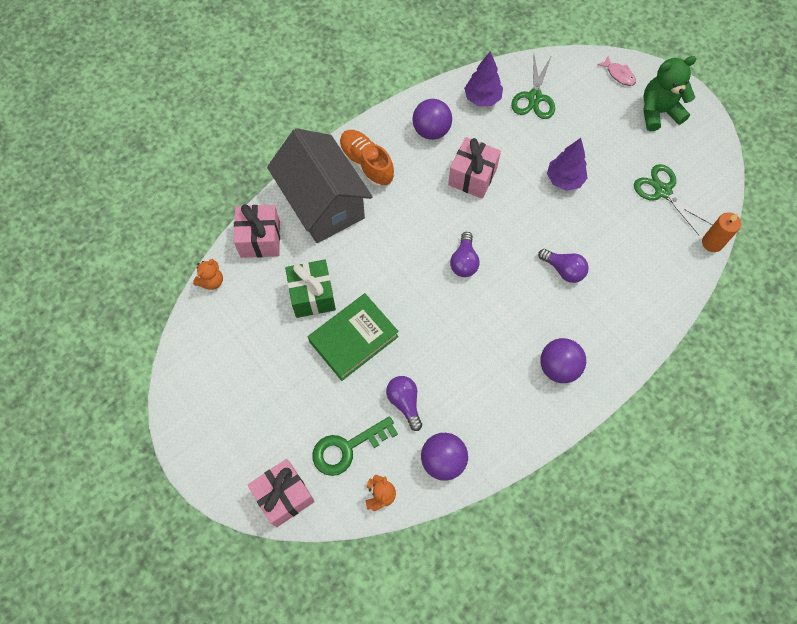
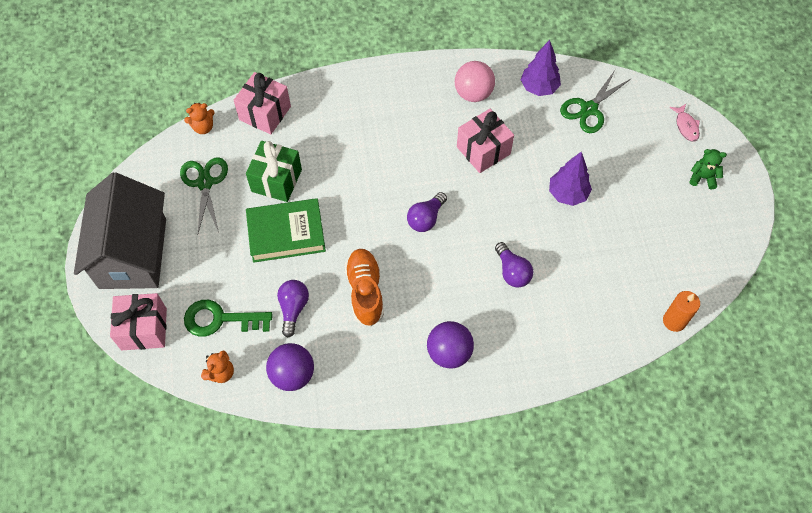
camera: 30 degrees right, 5 degrees down
grey house [267,128,373,243] -> grey house moved to [74,172,166,289]
orange shoe [339,130,394,187] -> orange shoe moved to [345,249,384,327]
purple ball [412,99,452,140] -> pink ball [455,61,495,102]
green scissors [634,164,713,236] -> green scissors moved to [180,157,228,233]
green teddy bear [643,56,696,131] -> green teddy bear [689,149,727,189], size x0.55

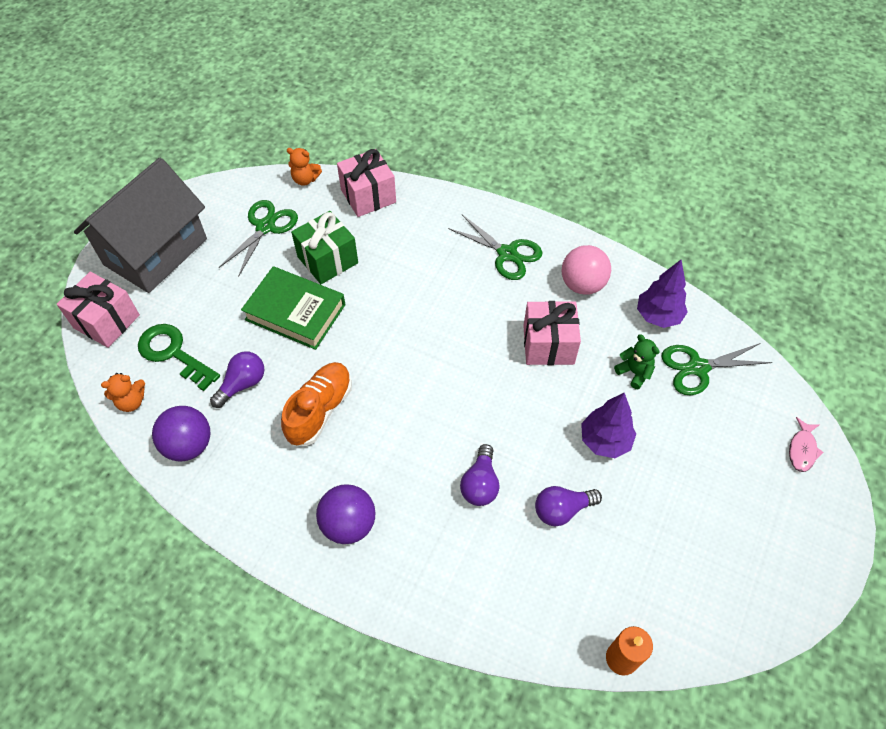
camera: 35 degrees right, 5 degrees down
purple light bulb [407,192,447,232] -> purple light bulb moved to [535,486,602,526]
green teddy bear [689,149,727,189] -> green teddy bear moved to [614,334,660,389]
none -> green scissors [448,215,543,280]

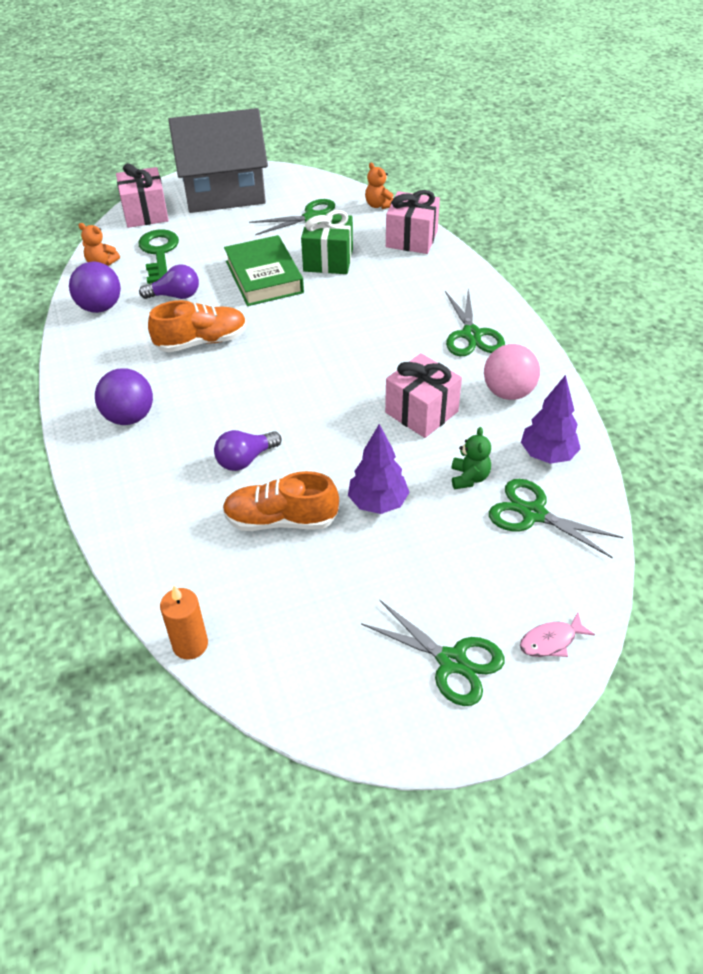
camera: 45 degrees right, 10 degrees down
purple light bulb [535,486,602,526] -> orange shoe [223,471,339,531]
none -> green scissors [361,600,505,706]

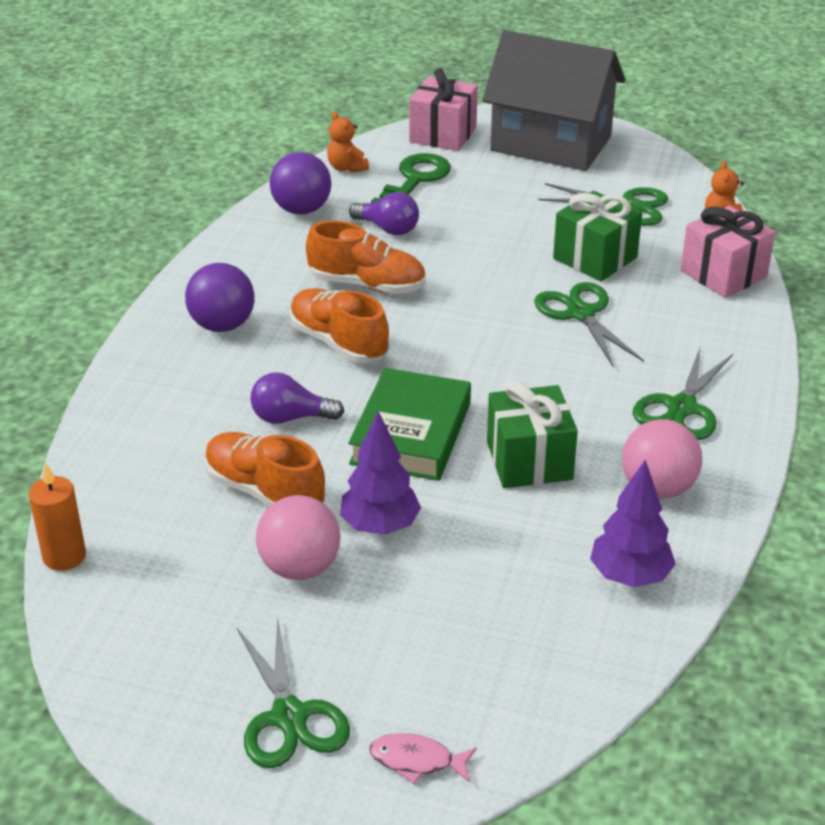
camera: 35 degrees right, 10 degrees down
green book [224,235,304,306] -> green book moved to [348,368,471,481]
pink gift [385,353,462,438] -> green gift [487,381,578,488]
green teddy bear [451,427,491,489] -> none
green scissors [489,479,623,558] -> green scissors moved to [534,282,644,368]
none -> pink ball [256,495,341,580]
none -> orange shoe [290,288,389,364]

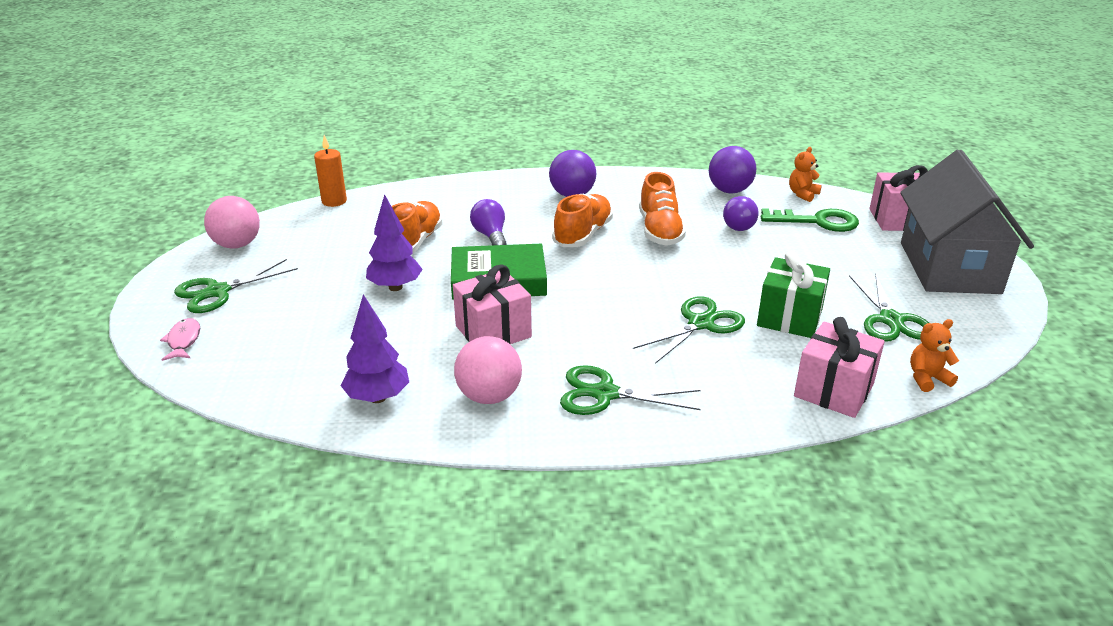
camera: 70 degrees right, 5 degrees down
pink ball [256,495,341,580] -> pink ball moved to [204,196,260,249]
green gift [487,381,578,488] -> pink gift [453,264,532,344]

